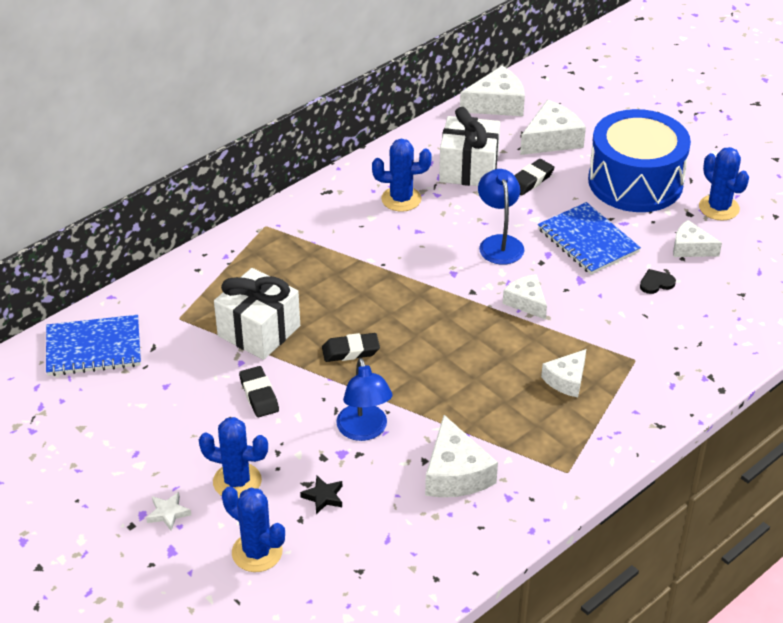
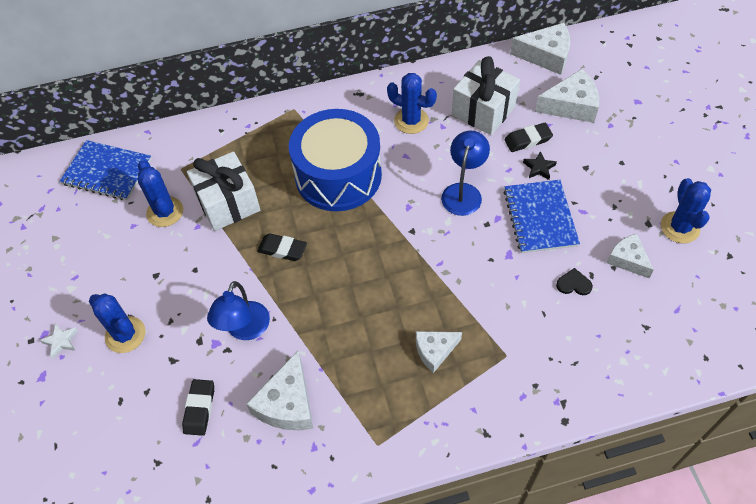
camera: 30 degrees right, 15 degrees up
blue cactus [222,486,285,572] -> blue cactus moved to [138,160,183,227]
black eraser [239,366,279,417] -> black eraser moved to [182,379,214,436]
black star [300,476,342,514] -> black star moved to [523,151,557,180]
white cheese [503,274,547,320] -> none
blue drum [588,109,691,212] -> blue drum moved to [289,109,382,211]

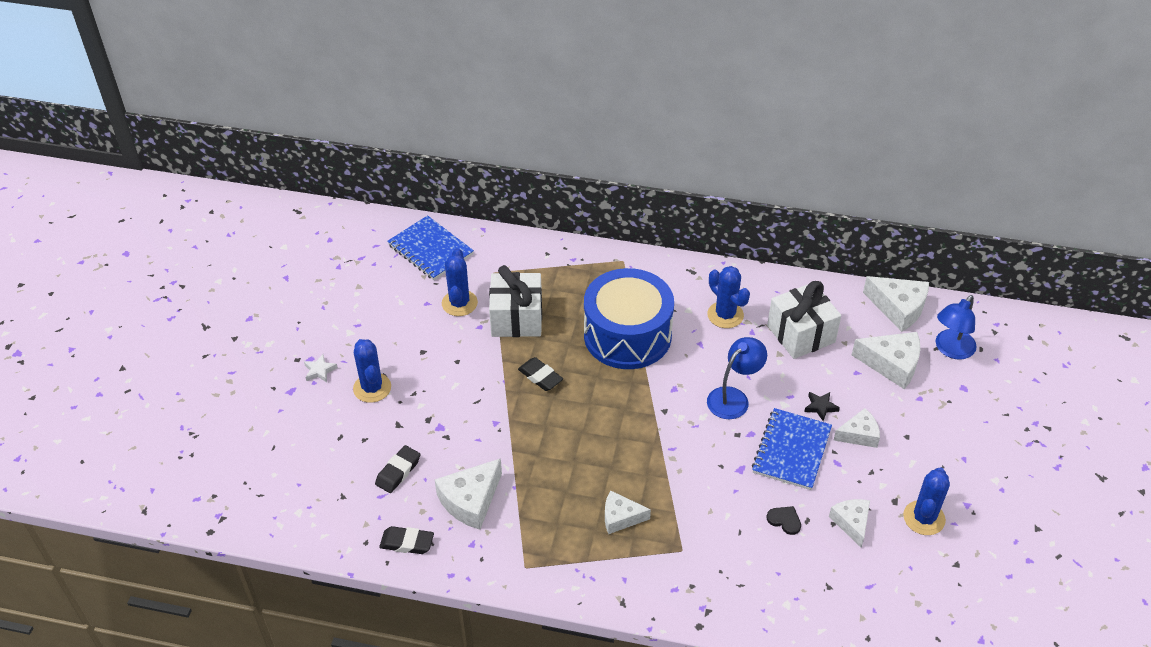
camera: 25 degrees right, 10 degrees down
blue lamp [207,281,270,340] -> blue lamp moved to [936,295,977,359]
black eraser [504,123,553,152] -> black eraser moved to [379,526,434,554]
none -> white cheese [833,408,880,448]

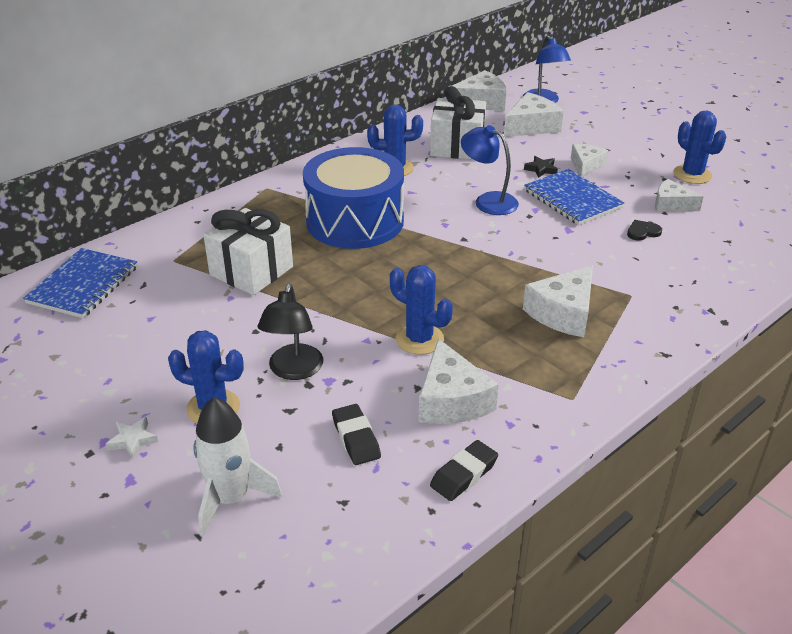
camera: 55 degrees left, 10 degrees down
blue notebook [387,215,474,280] -> blue notebook turned 60 degrees counterclockwise [23,248,137,318]
blue cactus [442,248,478,316] -> blue cactus moved to [390,265,453,355]
black eraser [518,357,563,391] -> none
white cheese [605,491,651,534] -> white cheese [523,265,593,337], size x1.54
blue lamp [707,337,767,419] -> blue lamp turned 45 degrees counterclockwise [461,125,519,215]
none -> white rocket [193,397,282,537]
none -> black lamp [258,284,323,380]

